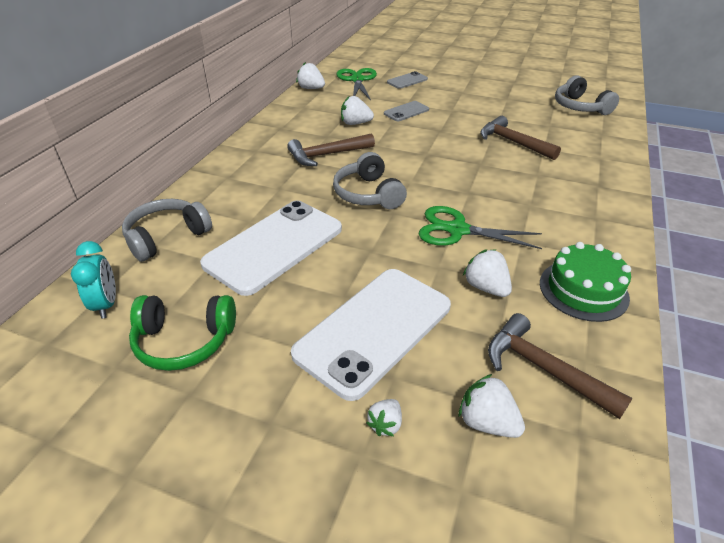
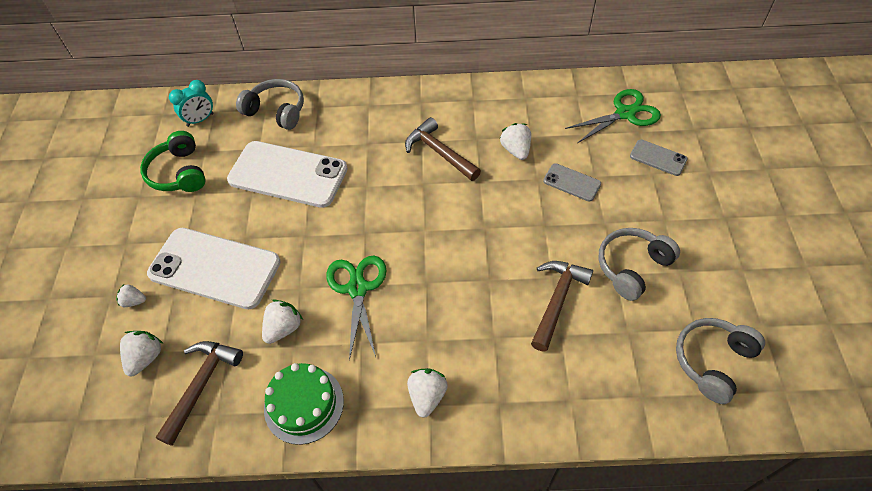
camera: 70 degrees right, 15 degrees up
white strawberry [296,62,325,89] -> white strawberry moved to [407,368,448,418]
grey headphones [333,152,407,209] -> grey headphones moved to [599,228,680,301]

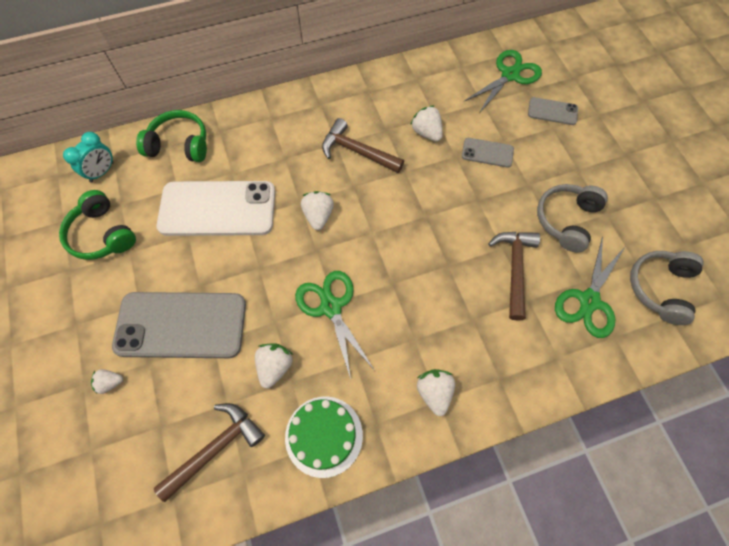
camera: 20 degrees left, 10 degrees up
white strawberry [120,331,163,376] -> white strawberry moved to [301,191,334,230]
white phone [147,228,281,309] -> grey phone [112,292,246,358]
brown hammer [155,341,243,446] -> brown hammer turned 45 degrees clockwise [154,403,265,502]
grey headphones [236,79,304,130] -> green headphones [136,110,207,162]
none -> green scissors [555,237,625,338]

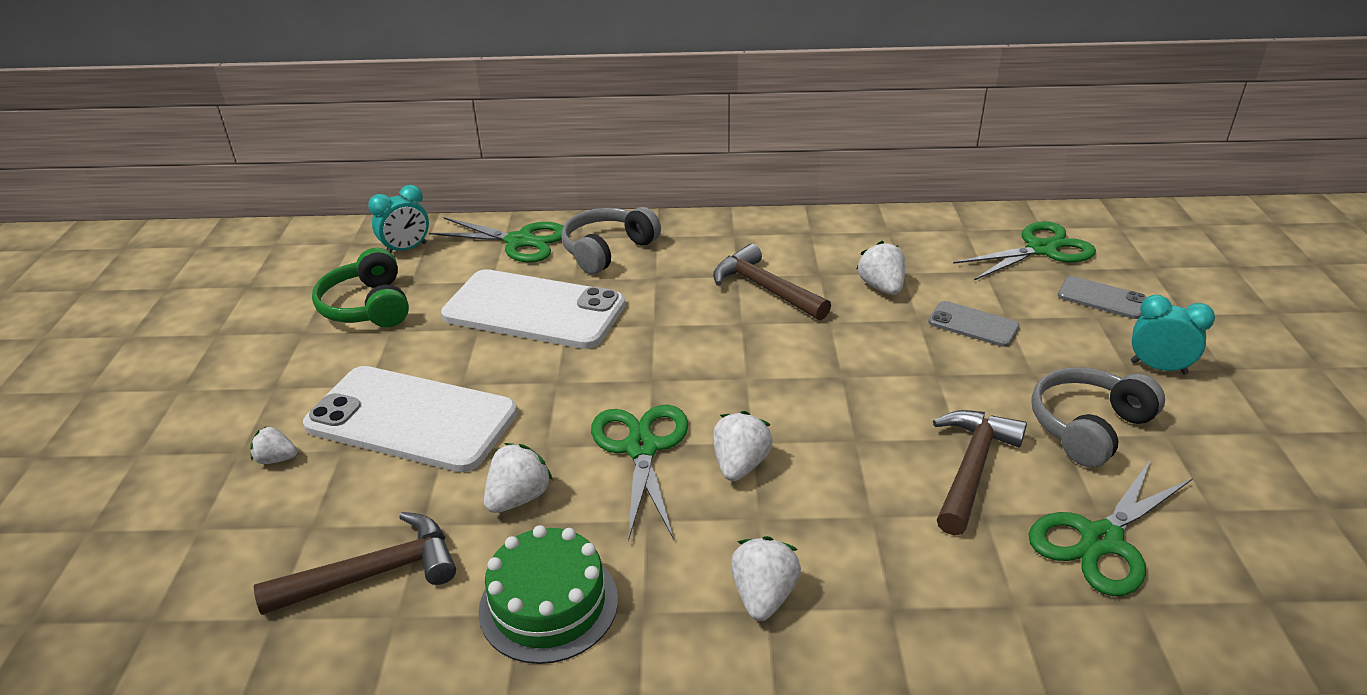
camera: 20 degrees right, 30 degrees down
grey phone [112,292,246,358] -> white phone [303,366,517,472]
green headphones [136,110,207,162] -> green scissors [429,217,563,263]
white strawberry [301,191,334,230] -> white strawberry moved to [713,411,773,481]
grey headphones [630,251,704,325] -> grey headphones moved to [561,207,661,274]
none -> turquoise clock [1131,295,1215,375]

